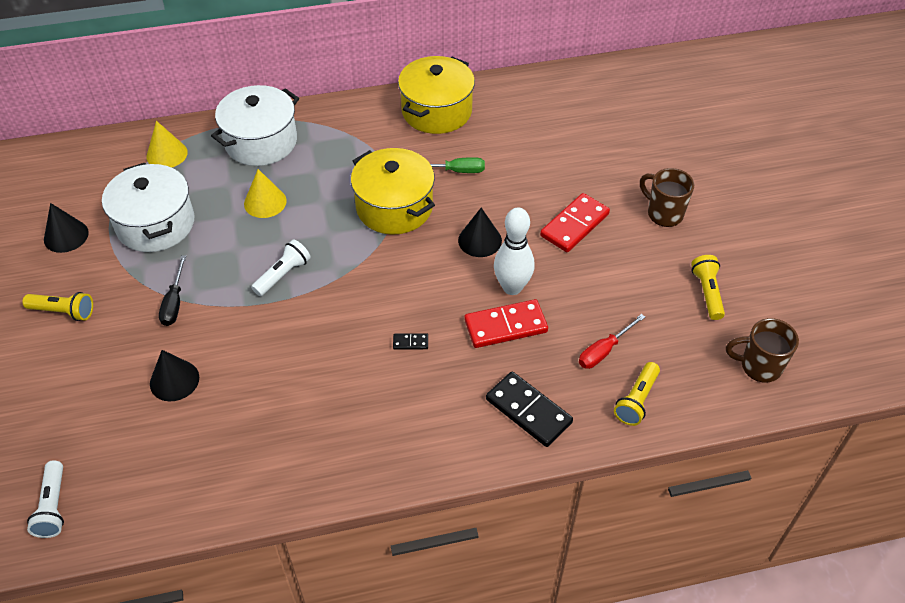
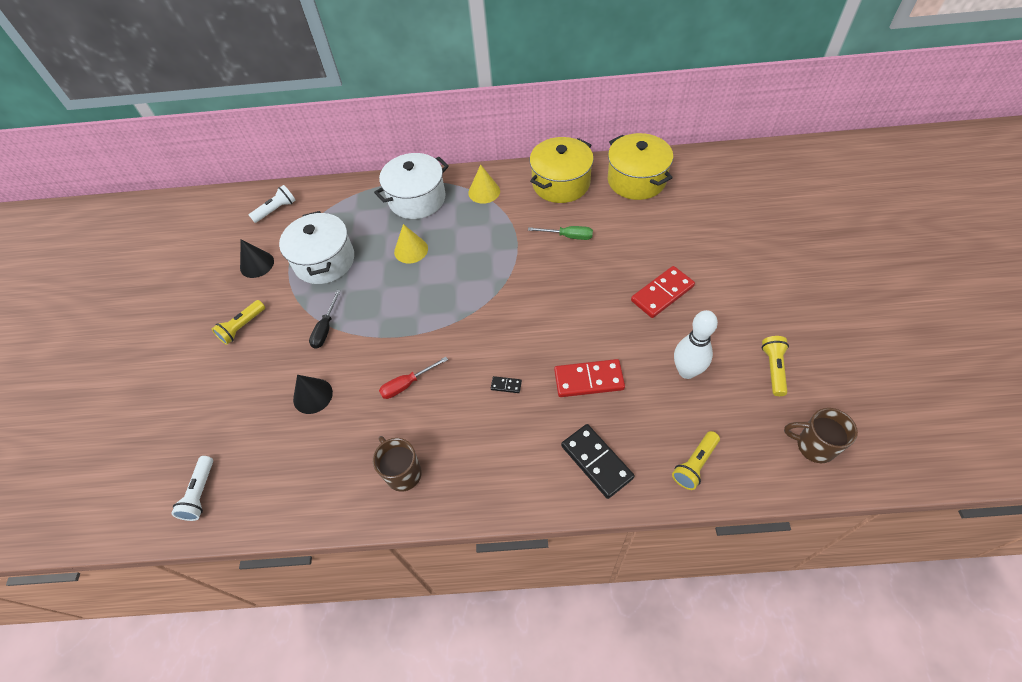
camera: 15 degrees right, 5 degrees up
yellow flashlight [23,292,93,321] -> yellow flashlight turned 105 degrees clockwise [212,300,265,345]
yellow cone [147,121,188,168] -> yellow cone moved to [468,164,500,204]
white flashlight [251,239,310,296] -> white flashlight moved to [249,185,296,223]
yellow pot [351,148,435,235] -> yellow pot moved to [608,133,673,200]
black cone [458,208,502,257] -> none
white bowling pin [494,208,535,295] -> white bowling pin moved to [674,310,718,379]
red screwdriver [579,314,645,369] -> red screwdriver moved to [379,357,448,399]
brown mug [640,168,694,227] -> brown mug moved to [373,436,422,492]

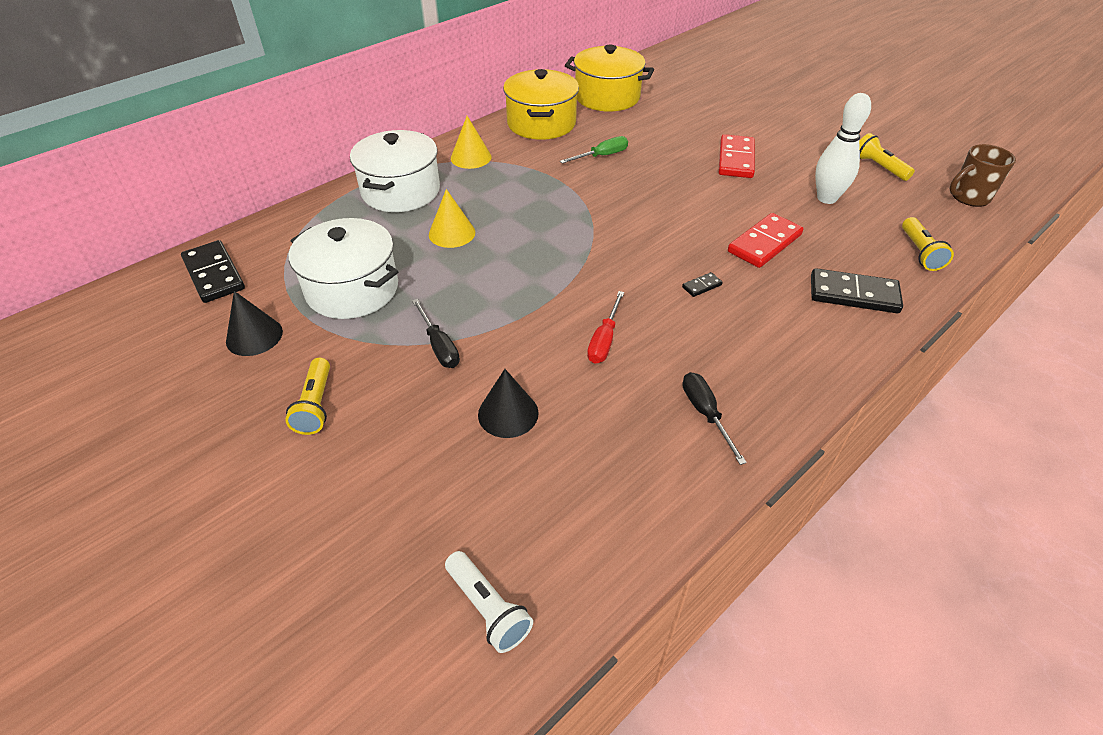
camera: 45 degrees left, 10 degrees down
white flashlight [249,185,296,223] -> black domino [181,240,245,303]
brown mug [373,436,422,492] -> black screwdriver [683,372,747,465]

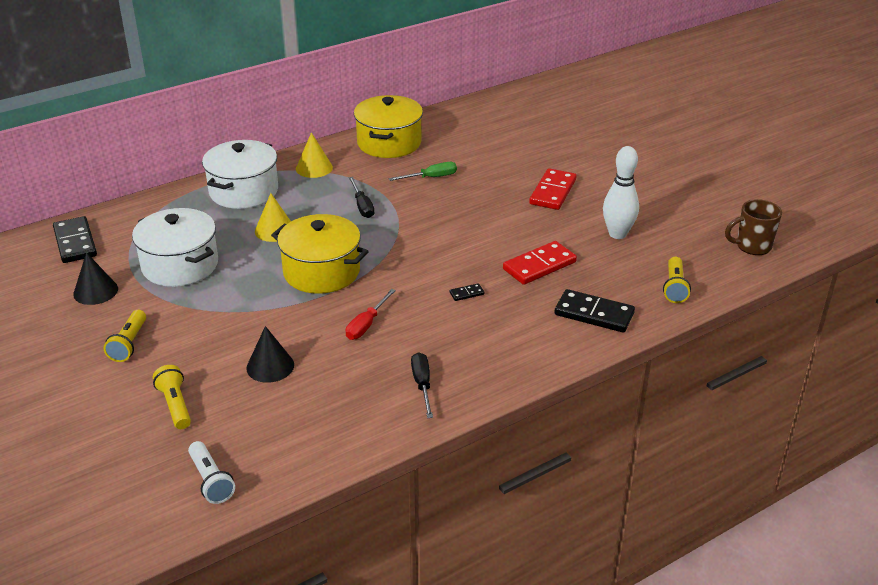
camera: 10 degrees right, 10 degrees down
black screwdriver [412,299,460,368] -> black screwdriver moved to [349,177,375,218]
yellow pot [565,45,654,111] -> yellow pot moved to [271,214,369,294]
yellow flashlight [859,133,915,181] -> yellow flashlight moved to [153,365,191,429]

